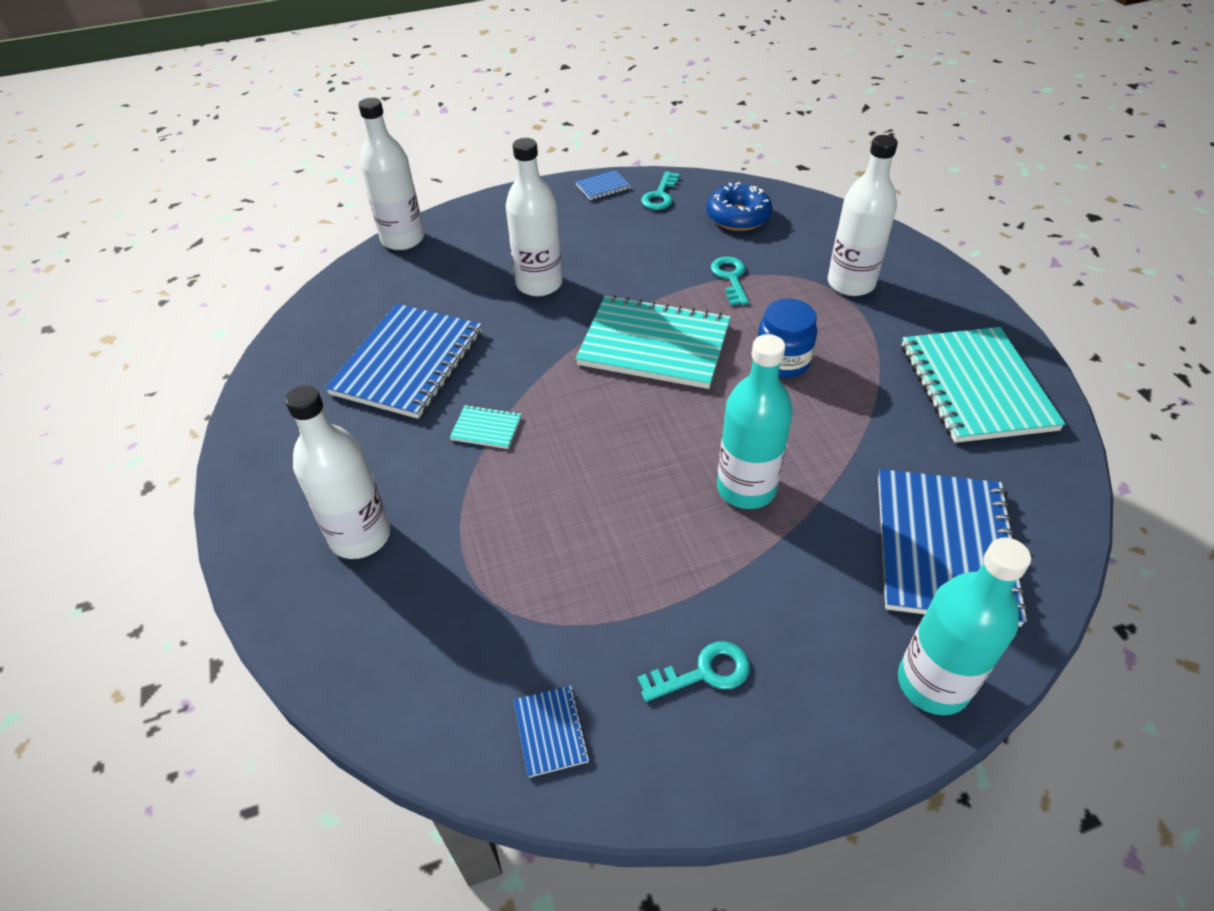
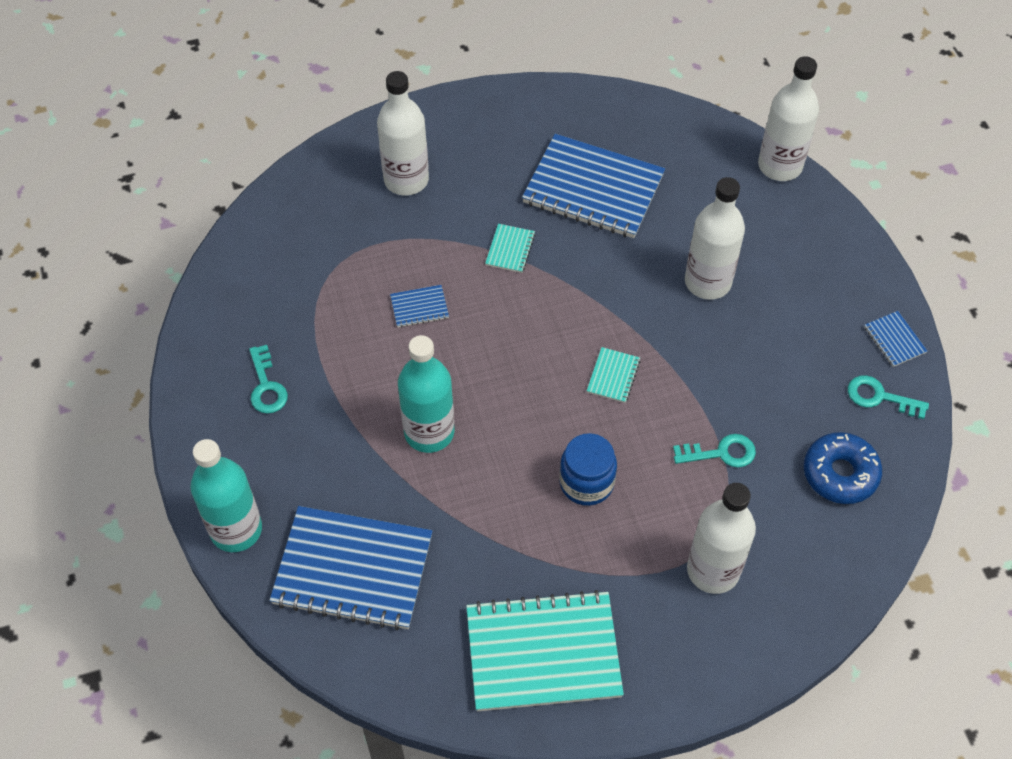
camera: 90 degrees right, 10 degrees up
blue notebook [514,686,590,778] -> blue notebook moved to [390,285,449,328]
turquoise notebook [576,295,731,389] -> turquoise notebook [587,347,640,403], size x0.42

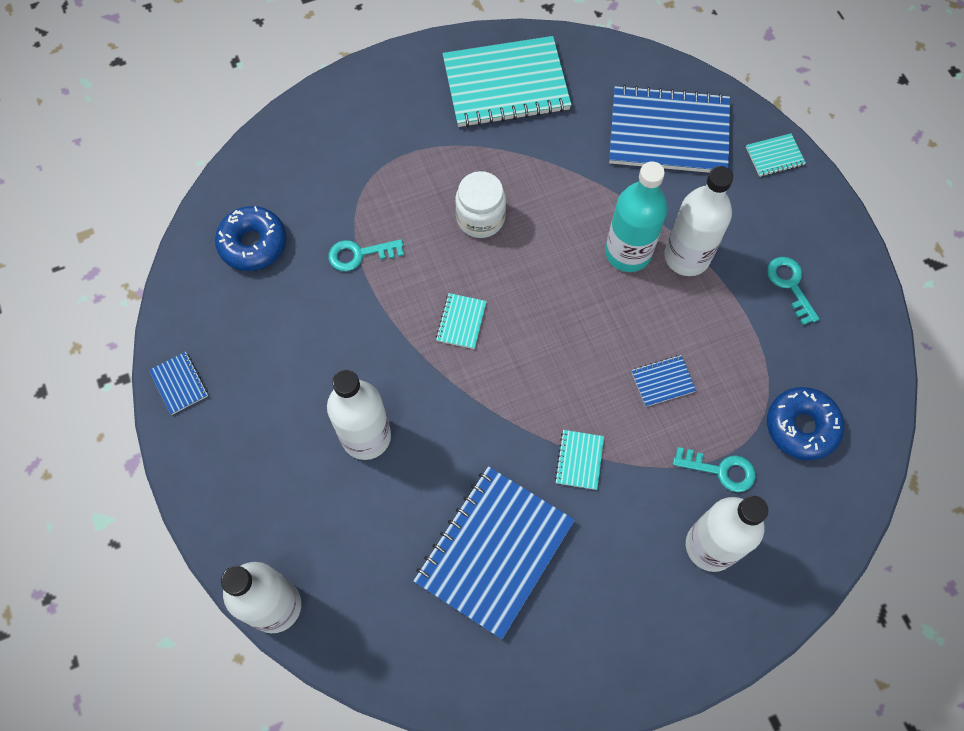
camera: 175 degrees right, 10 degrees up
turquoise bottle [190,439,262,552] -> turquoise notebook [746,133,806,177]
blue notebook [522,134,665,238] -> blue notebook turned 75 degrees counterclockwise [413,466,575,639]
blue jar [559,433,617,506] -> white jar [455,171,506,238]
white bottle [687,483,756,594] -> white bottle moved to [664,166,733,276]
turquoise key [848,375,929,419] -> turquoise key moved to [673,447,756,492]
none -> blue donut [767,387,844,461]

